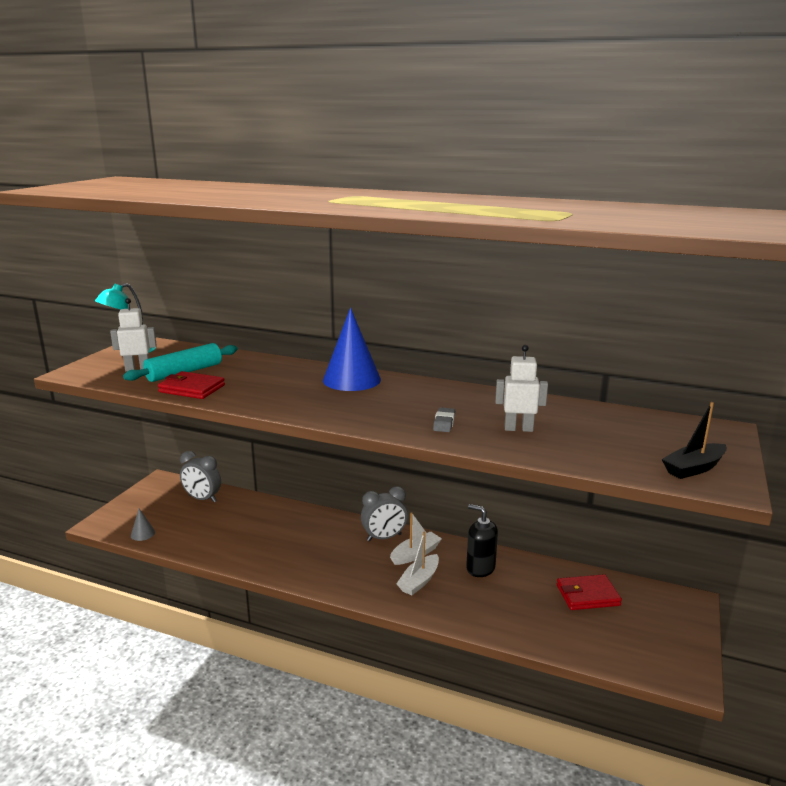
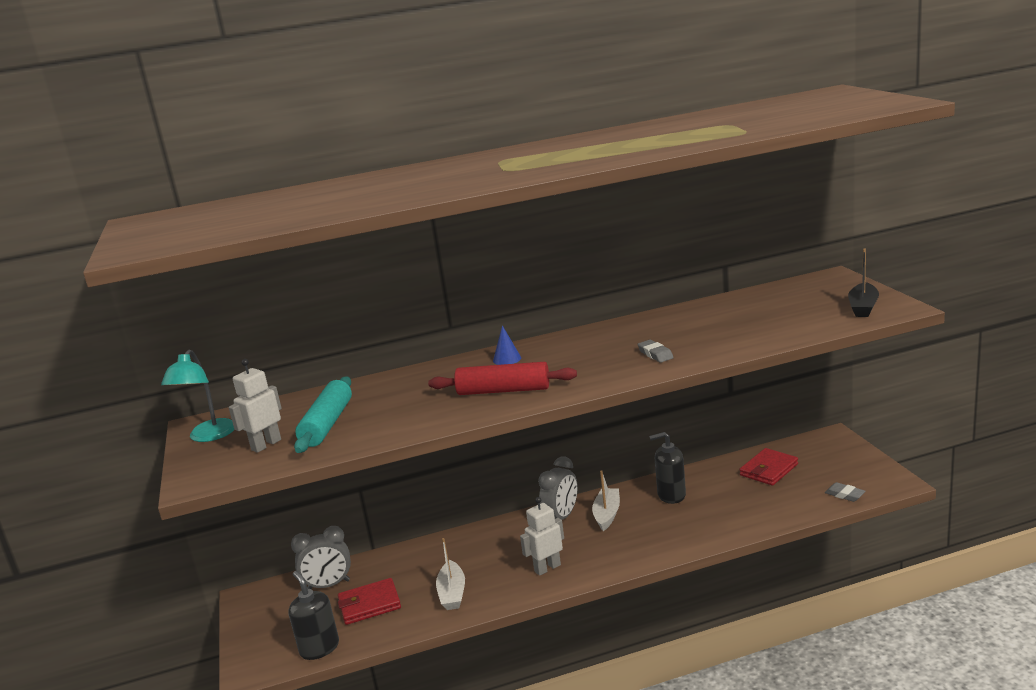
camera: 35 degrees left, 0 degrees up
grey cone [131,509,155,541] -> black soap dispenser [288,571,339,660]
red wallet [158,371,225,399] -> red wallet moved to [338,578,401,625]
blue cone [323,308,381,391] -> blue cone [493,326,521,365], size x0.44
white boat [396,532,439,595] -> white boat moved to [436,538,465,610]
white robot [495,345,548,432] -> white robot moved to [520,497,564,576]
none -> red rolling pin [428,362,577,395]
none -> grey eraser [825,482,866,502]

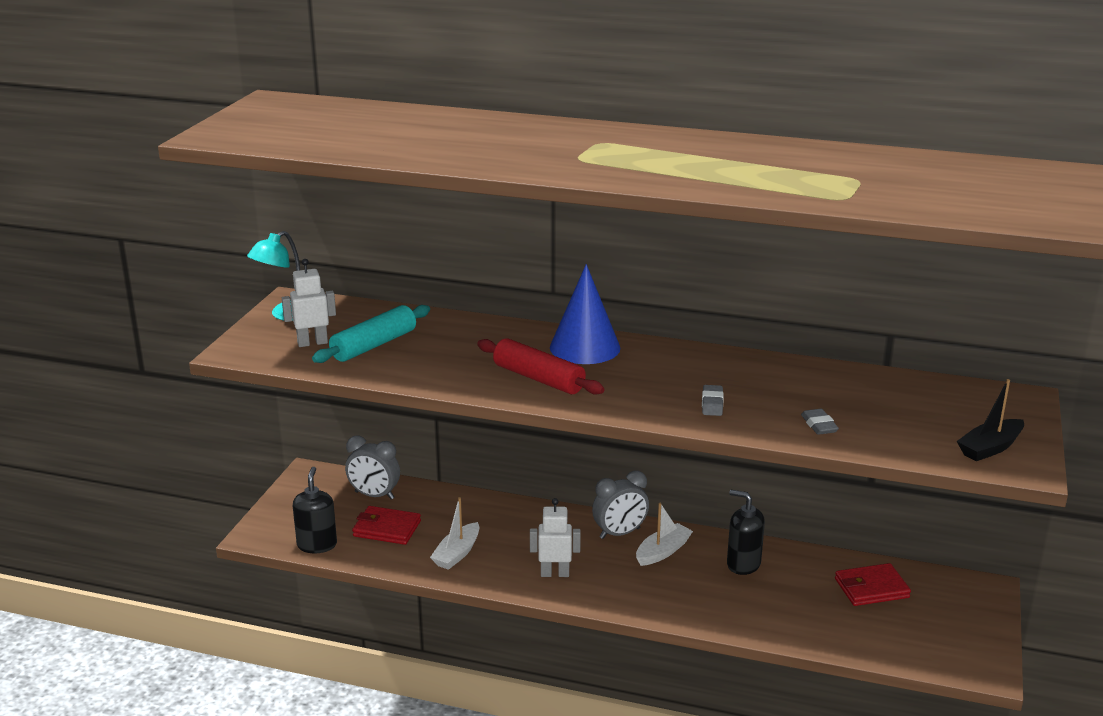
camera: 30 degrees right, 5 degrees up
blue cone [493,326,521,365] -> blue cone [550,264,620,364], size x2.25
grey eraser [825,482,866,502] -> grey eraser moved to [801,409,839,435]

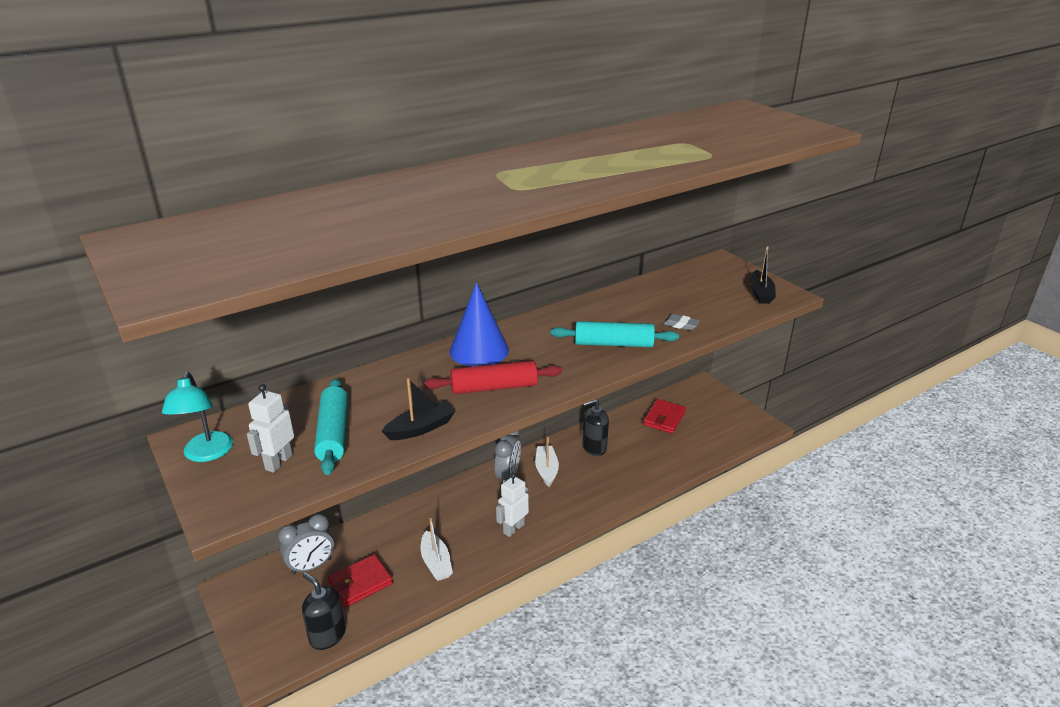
camera: 50 degrees left, 5 degrees up
grey eraser [702,385,724,416] -> turquoise rolling pin [551,321,679,347]
none -> black boat [381,378,455,440]

